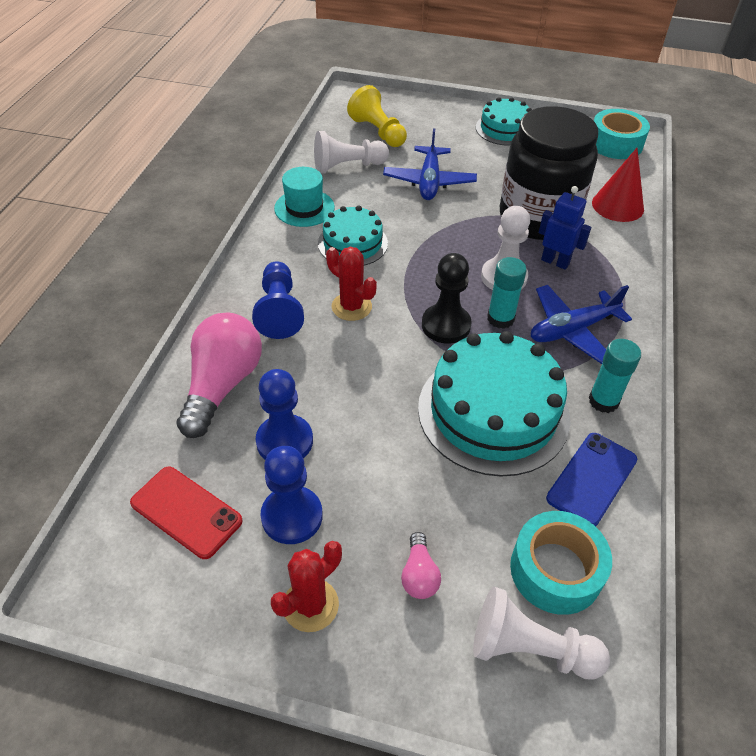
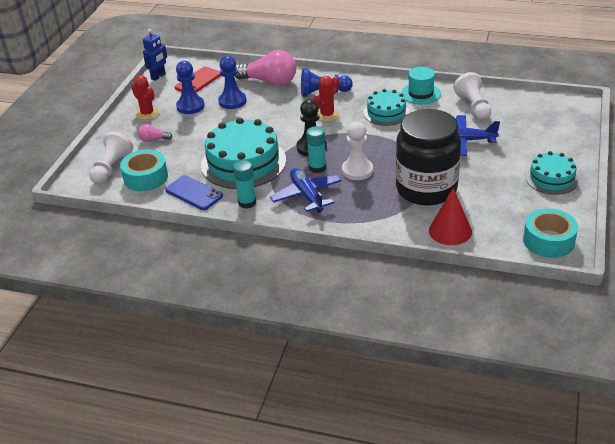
camera: 95 degrees right, 10 degrees down
yellow pawn [347,85,407,147] -> none
blue robot [539,186,591,270] -> blue robot moved to [143,29,167,81]

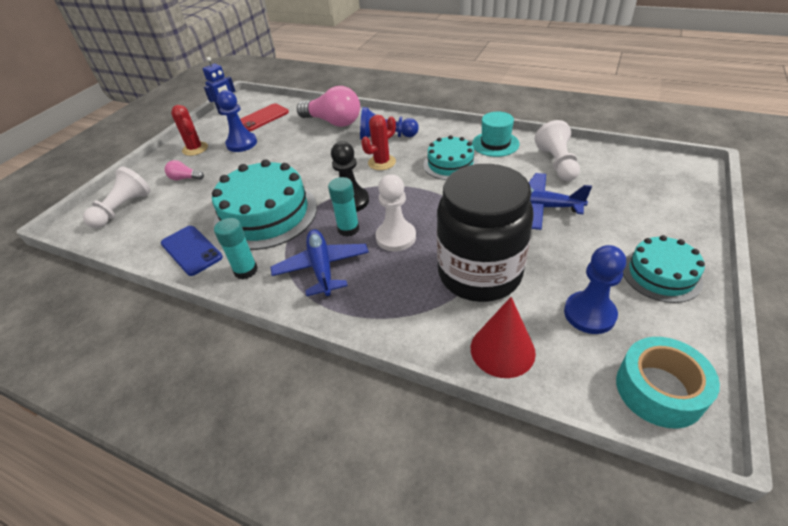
camera: 10 degrees right, 5 degrees up
turquoise tape [120,149,168,191] -> none
blue pawn [218,56,246,109] -> blue pawn moved to [564,245,626,334]

